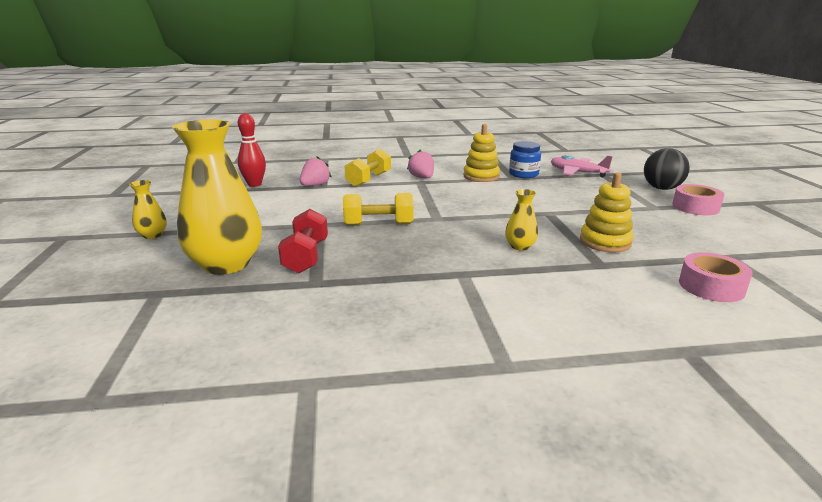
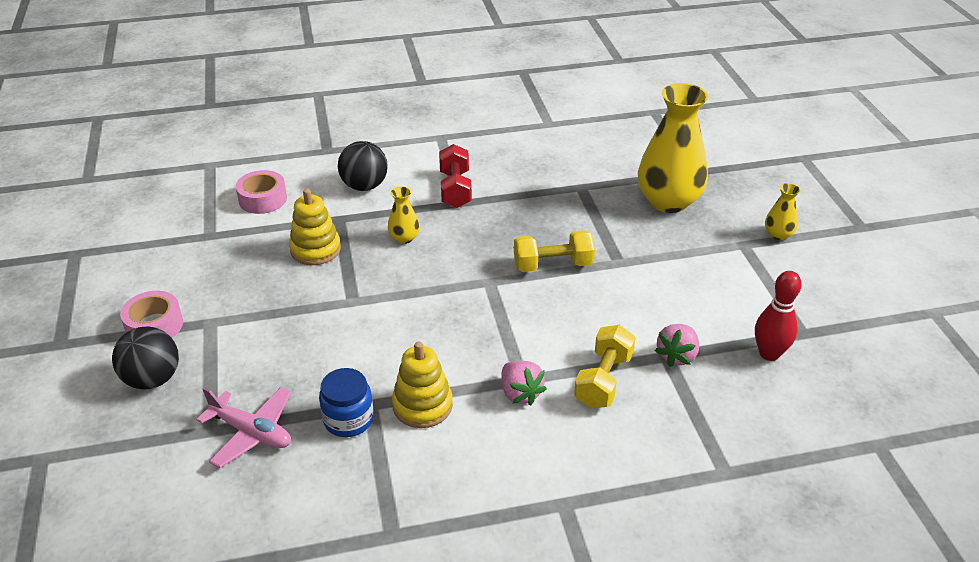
camera: 175 degrees right, 15 degrees up
red dumbbell [278,209,328,273] -> red dumbbell moved to [439,144,472,208]
none -> black ball [338,141,388,191]

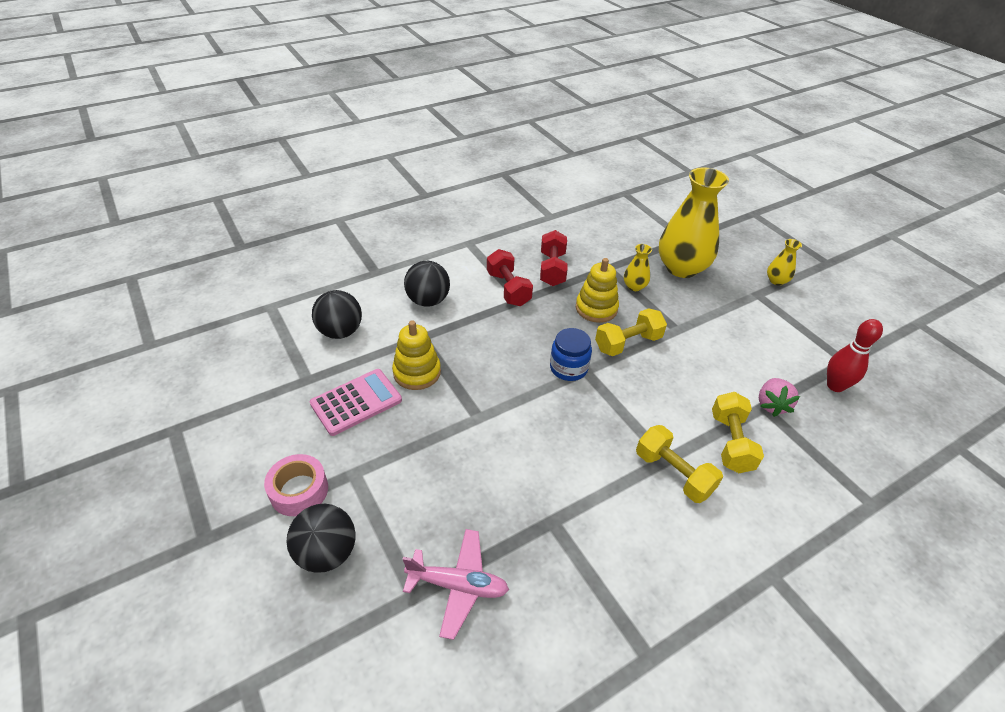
camera: 20 degrees left, 5 degrees up
pink tape [236,170,287,214] -> black ball [312,290,362,339]
blue jar [319,368,374,437] -> blue jar moved to [550,328,592,381]
yellow vase [388,186,420,244] -> yellow vase moved to [624,244,652,291]
yellow stacking toy [392,342,453,428] -> yellow stacking toy moved to [576,258,619,323]
pink strawberry [501,361,547,406] -> yellow dumbbell [636,425,723,503]
none -> pink calculator [310,369,402,436]
none -> red dumbbell [540,230,568,286]

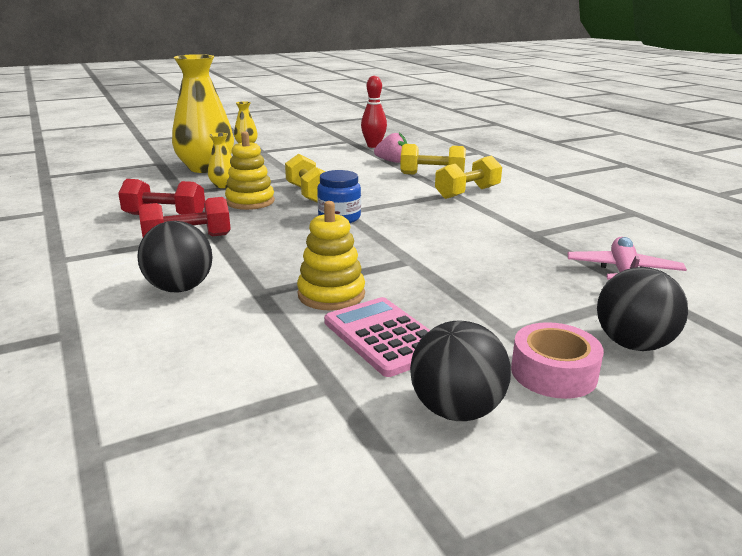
camera: 85 degrees left, 20 degrees down
black ball [312,290,362,339] -> black ball moved to [410,320,511,421]

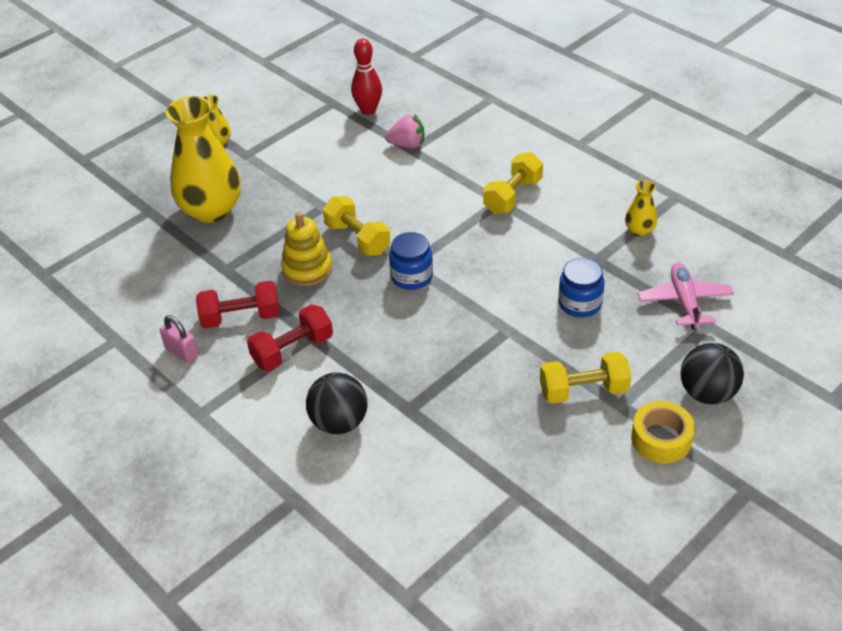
camera: 15 degrees left, 20 degrees up
yellow vase [208,133,232,188] -> yellow vase moved to [625,180,657,236]
yellow stacking toy [297,201,365,311] -> none
pink calculator [324,297,430,377] -> none
yellow dumbbell [400,144,466,174] -> yellow dumbbell moved to [540,352,631,404]
black ball [410,320,511,421] -> none
pink tape [511,322,604,399] -> yellow tape [631,401,695,464]
none -> pink padlock [160,315,199,363]
none -> blue jar [558,258,604,317]

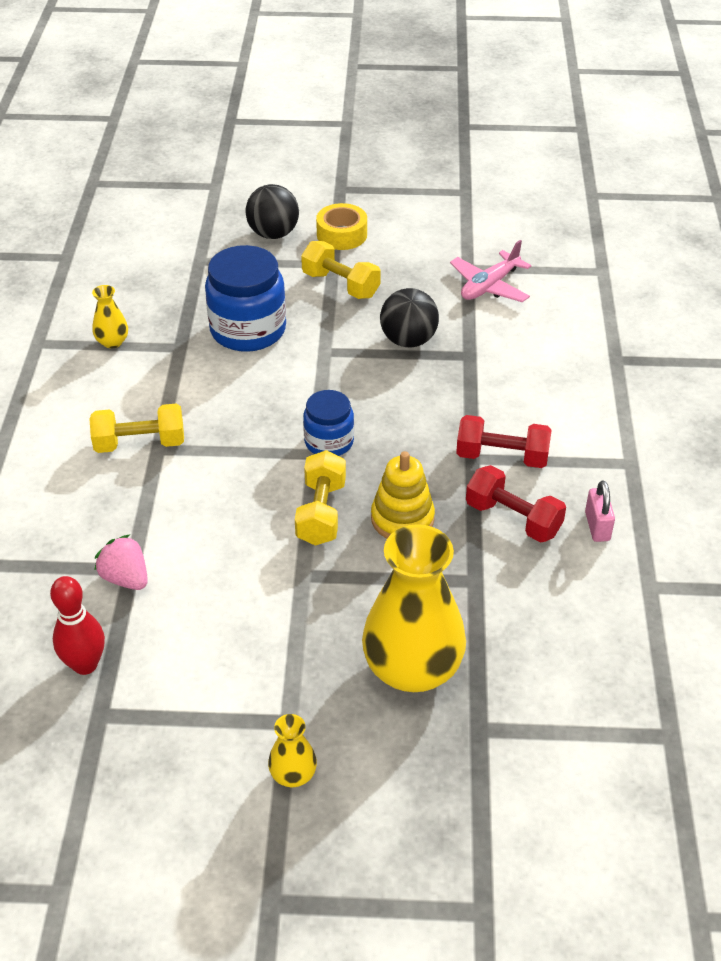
camera: 135 degrees left, 0 degrees up
black ball [306,372,368,434] -> black ball moved to [380,288,439,347]
blue jar [558,258,604,317] -> blue jar [205,245,286,352], size x1.69
pink plane [638,263,734,330] -> pink plane moved to [450,240,531,302]

